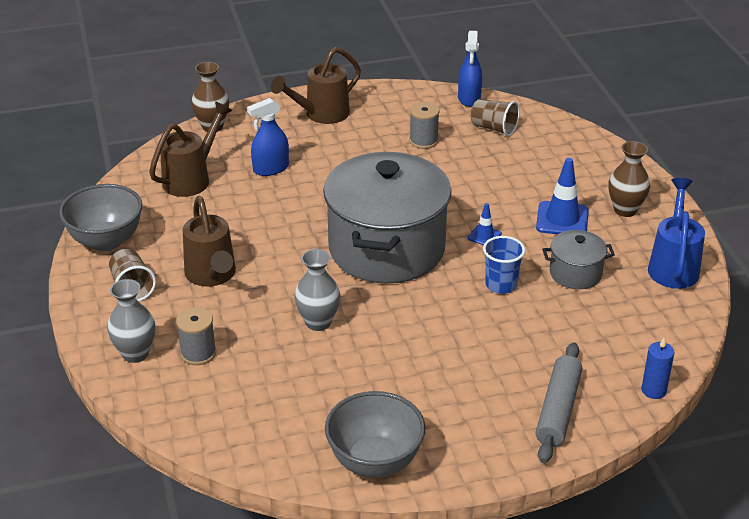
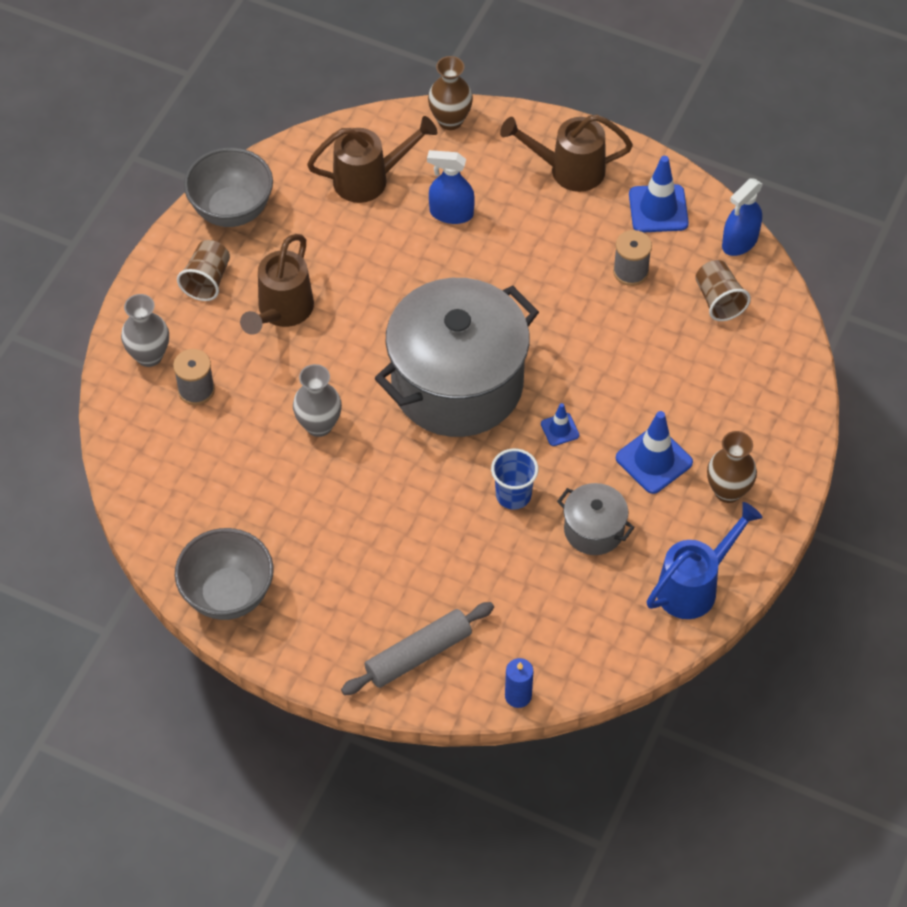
camera: 40 degrees right, 20 degrees up
none -> blue traffic cone [629,156,689,232]

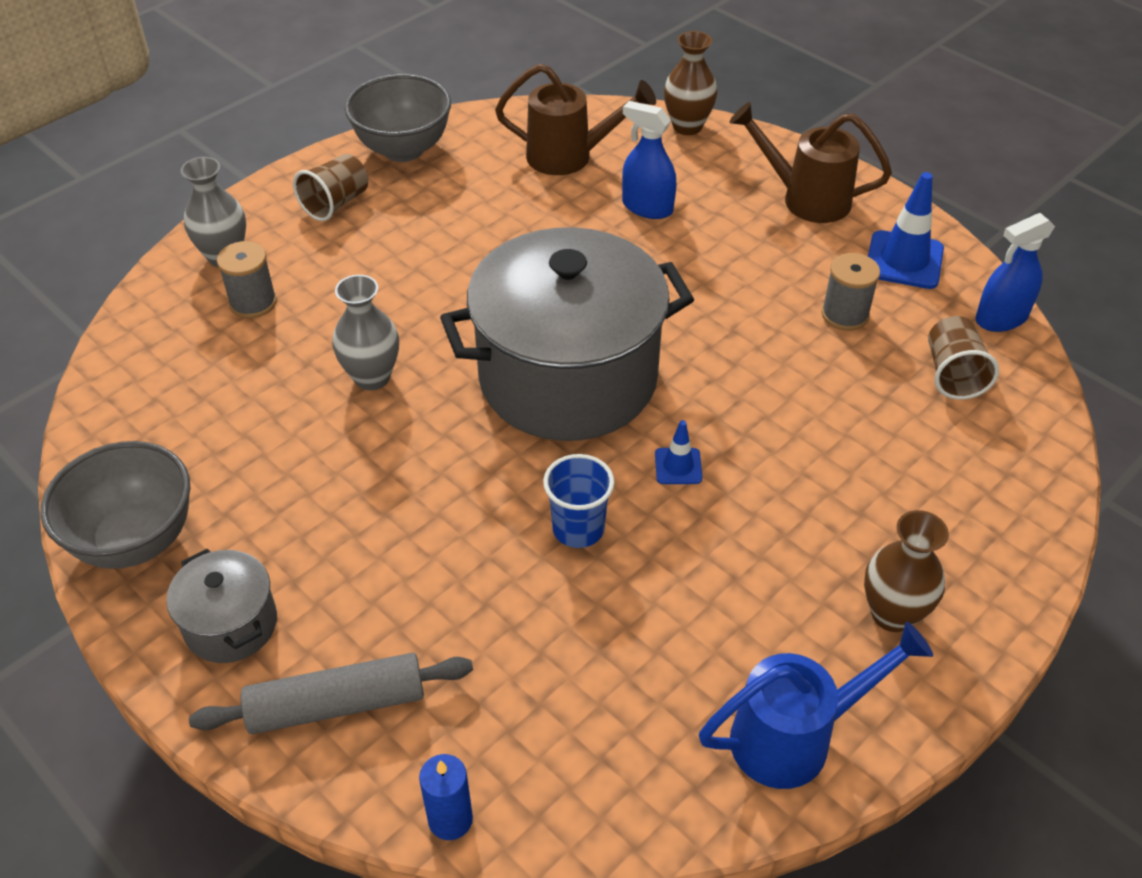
camera: 20 degrees right, 10 degrees down
brown watering can [240,234,314,335] -> none
grey pot [557,483,635,555] -> grey pot moved to [166,549,277,663]
blue traffic cone [616,411,693,494] -> none

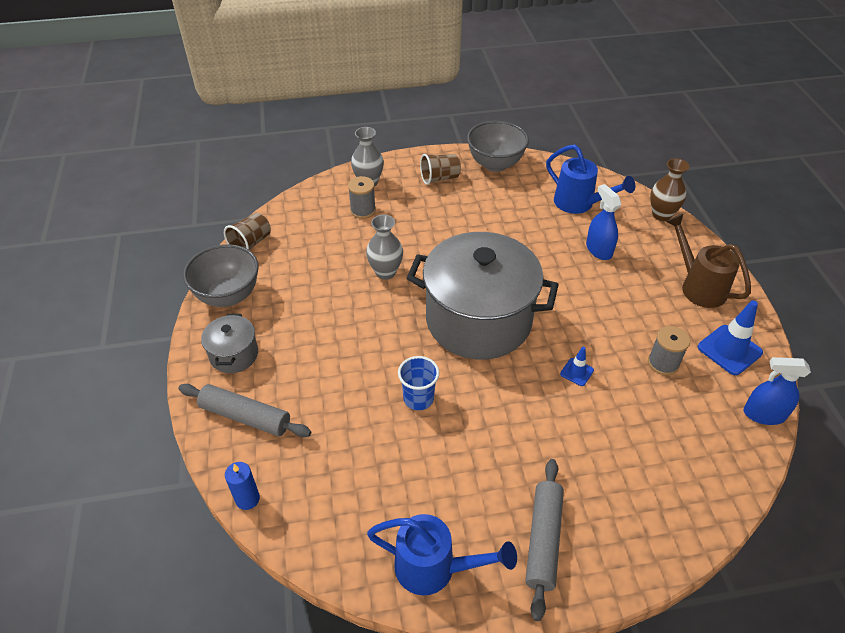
camera: 35 degrees right, 0 degrees up
brown watering can [495,64,656,175] -> blue watering can [546,145,635,214]
blue traffic cone [655,420,702,484] -> blue traffic cone moved to [560,347,594,386]
brown vase [864,510,949,632] -> grey rolling pin [525,459,564,621]
brown cup [928,316,999,400] -> brown cup moved to [224,213,271,250]

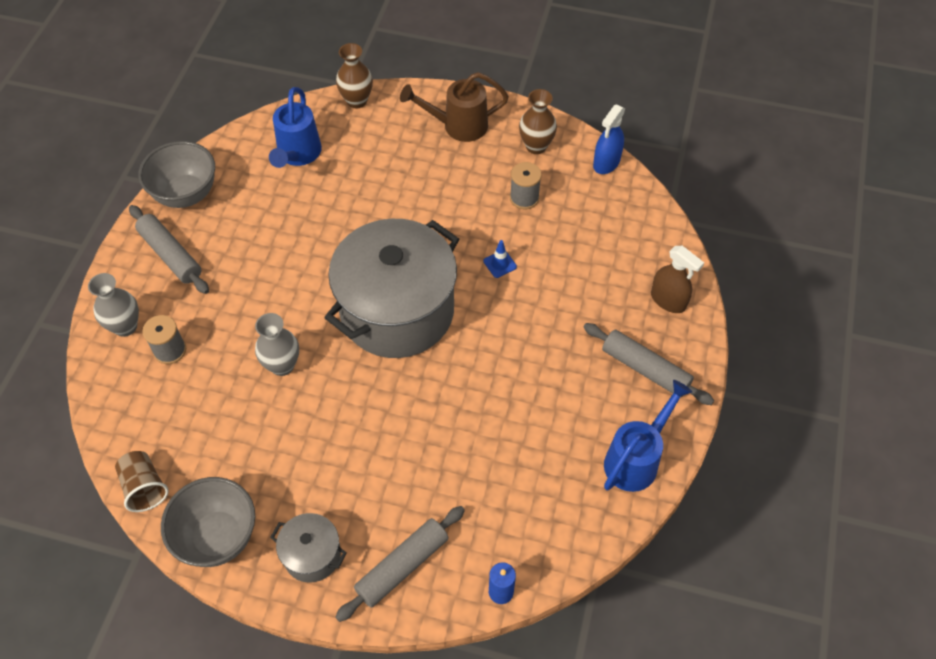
camera: 65 degrees left, 10 degrees up
blue cup [398,356,439,410] -> none
brown cup [420,154,461,185] -> grey rolling pin [129,205,209,294]
blue watering can [546,145,635,214] -> blue watering can turned 120 degrees clockwise [269,87,322,168]
blue spray bottle [586,184,621,260] -> none
blue traffic cone [698,300,763,375] -> brown vase [519,89,557,154]
none -> brown spray bottle [651,246,704,313]

